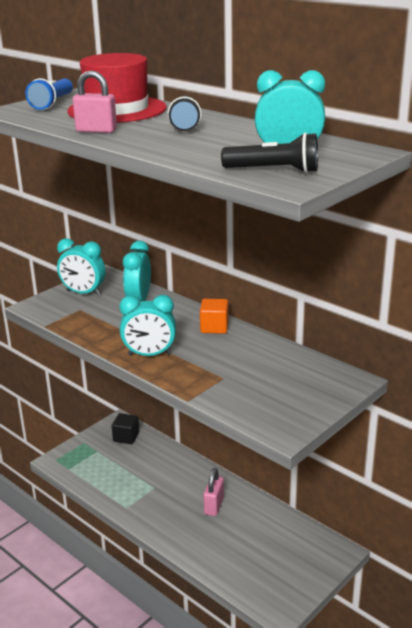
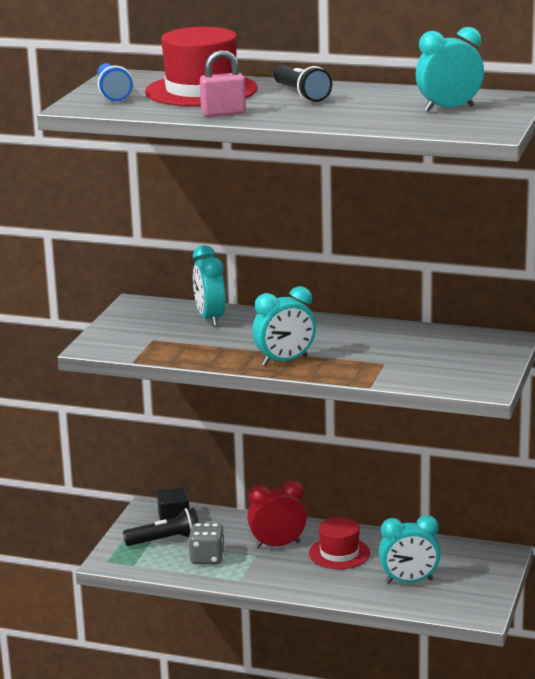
camera: 25 degrees left, 5 degrees down
turquoise clock [57,238,106,296] -> turquoise clock moved to [379,515,441,584]
orange cube [200,299,229,334] -> none
pink padlock [203,468,224,516] -> red hat [309,517,370,569]
black flashlight [221,132,318,173] -> black flashlight moved to [123,508,199,546]
none -> grey dice [188,523,225,564]
none -> red clock [247,481,307,549]

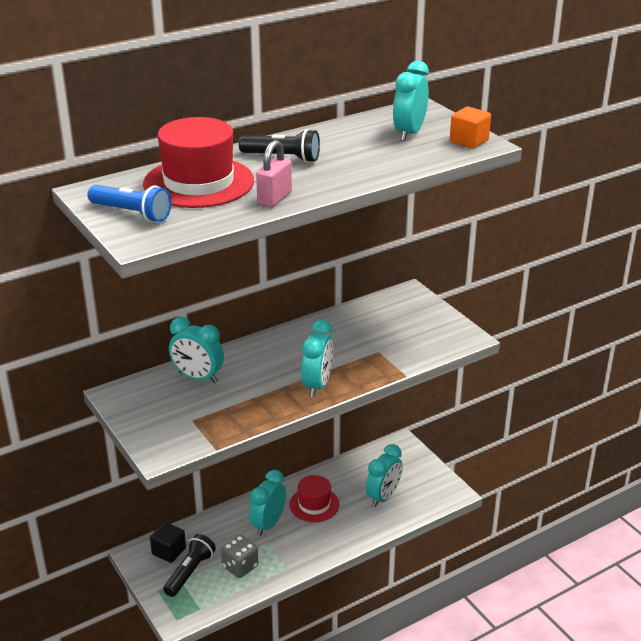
camera: 50 degrees left, 10 degrees up
red clock [247,481,307,549] -> turquoise clock [249,470,286,536]
none -> orange cube [450,107,491,149]

